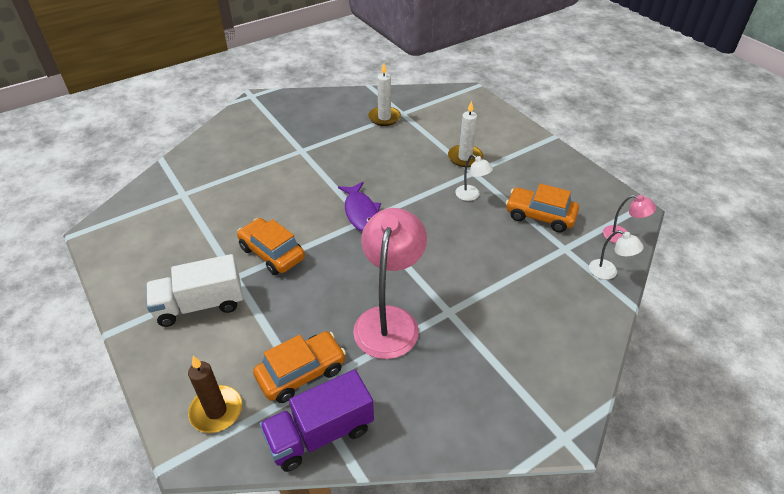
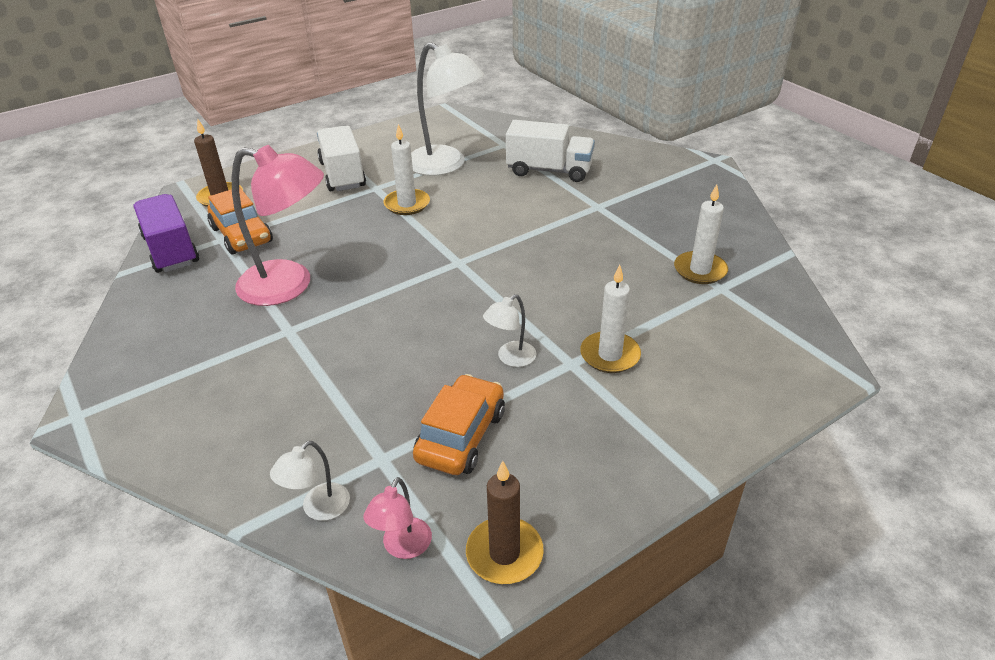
camera: 90 degrees right, 5 degrees down
orange car [237,218,305,275] -> white candle [383,124,430,215]
purple fish [338,182,381,232] -> none
none -> white lamp [411,42,484,176]
none -> brown candle [466,461,544,584]
none -> white truck [506,120,595,182]

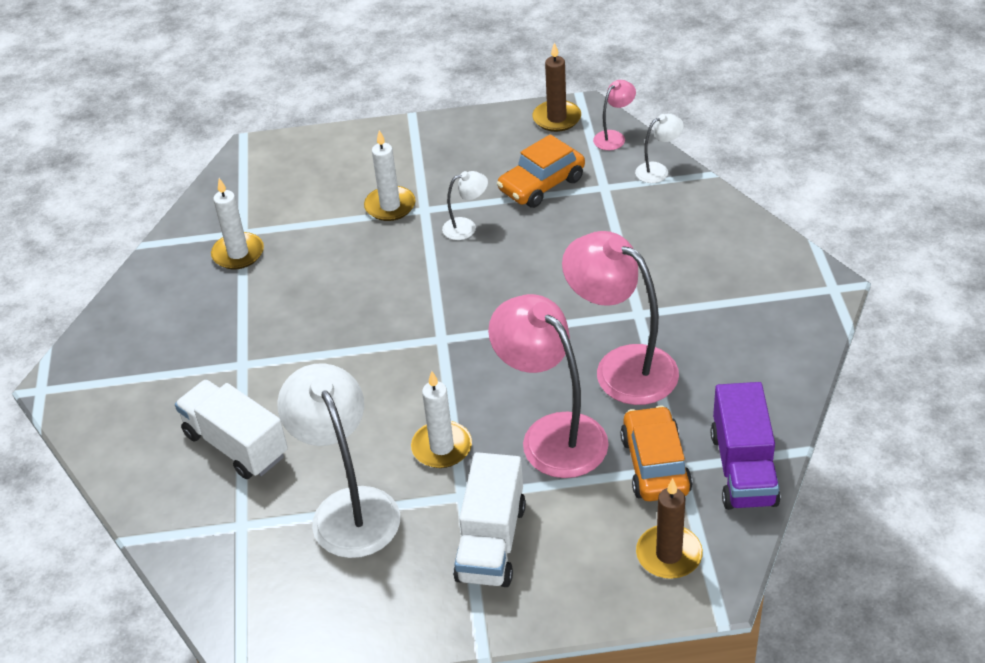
camera: 150 degrees left, 5 degrees up
none -> pink lamp [488,294,609,478]

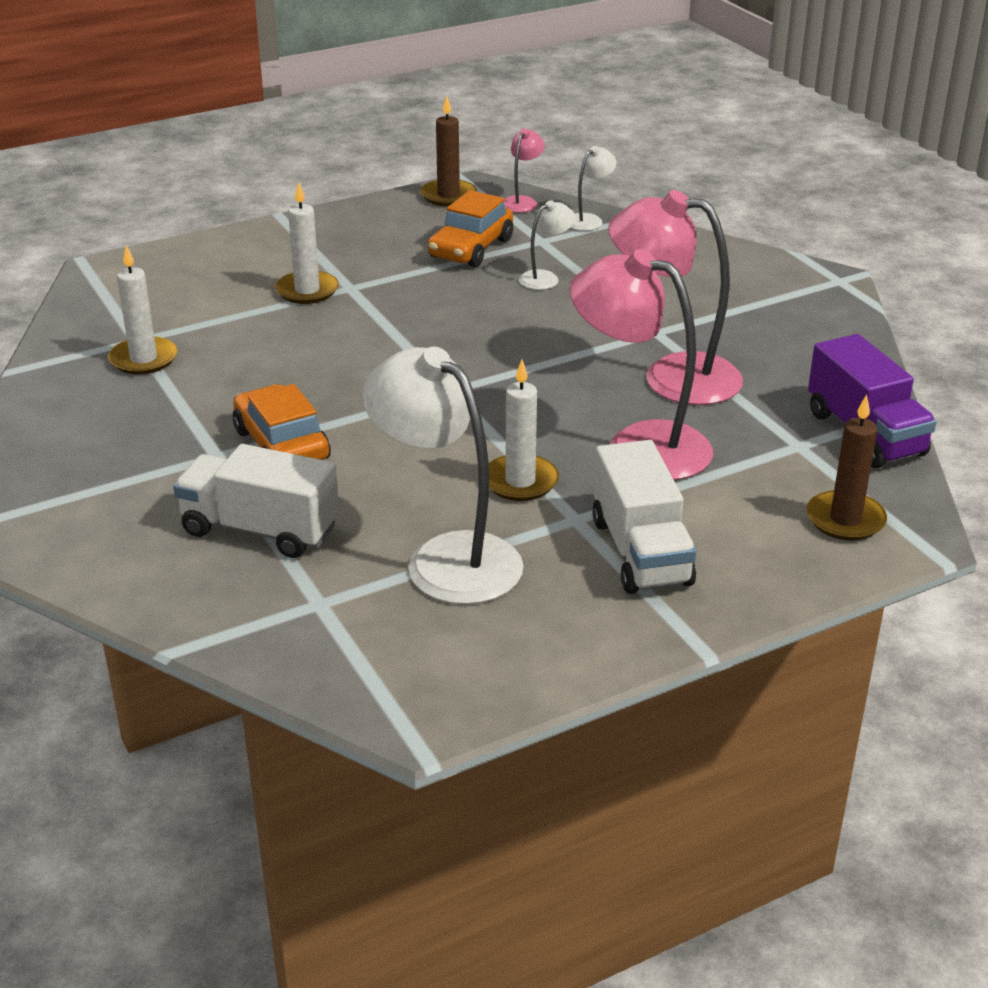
camera: 25 degrees left, 10 degrees down
white lamp [442,171,488,240] -> white lamp moved to [519,200,575,290]
orange car [620,406,693,501] -> orange car moved to [233,384,330,460]

